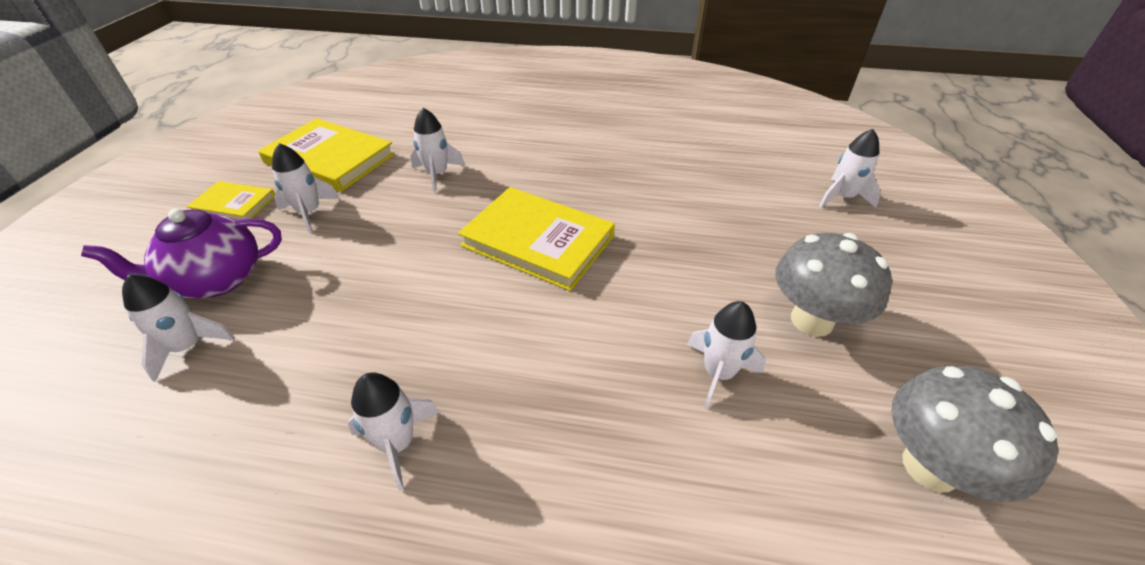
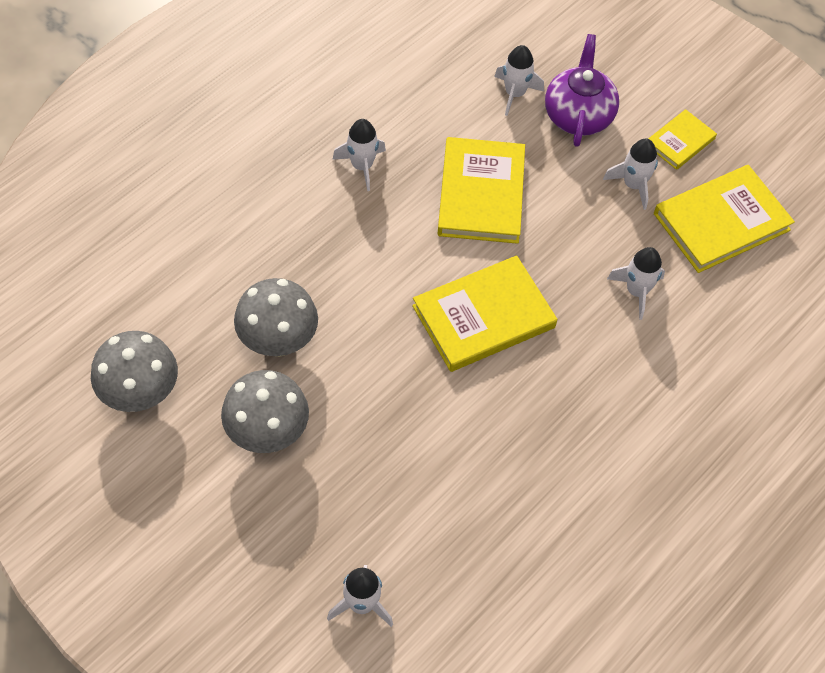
camera: 120 degrees right, 15 degrees up
white rocket [687,301,766,409] -> grey mushroom [234,278,318,357]
none -> yellow book [437,137,525,244]

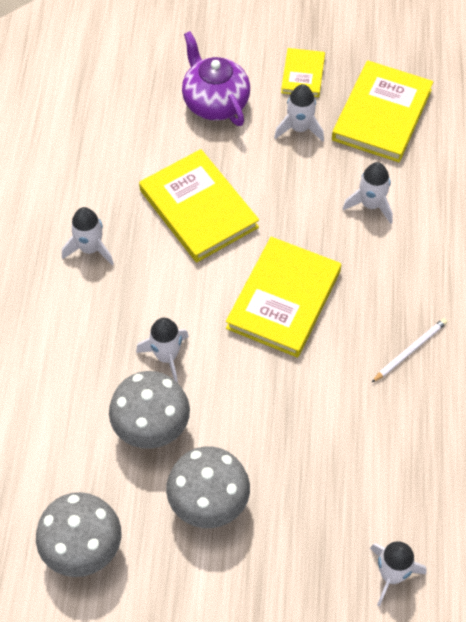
camera: 35 degrees left, 0 degrees up
white rocket [494,45,544,116] -> white rocket moved to [136,318,189,383]
none -> white pencil [371,318,447,383]

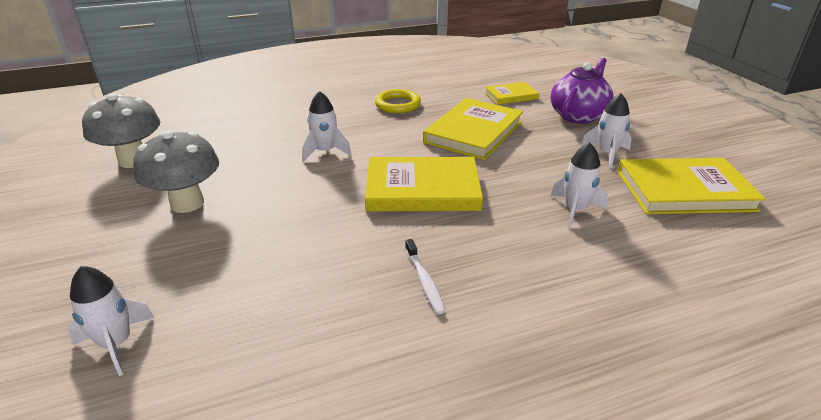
camera: 65 degrees right, 25 degrees down
white rocket [62,207,114,265] -> yellow ring [375,89,421,113]
grey mushroom [109,371,190,449] -> none
yellow book [281,48,325,97] -> yellow book moved to [485,82,539,104]
white pencil [371,318,447,383] -> white toothbrush [405,239,445,314]

